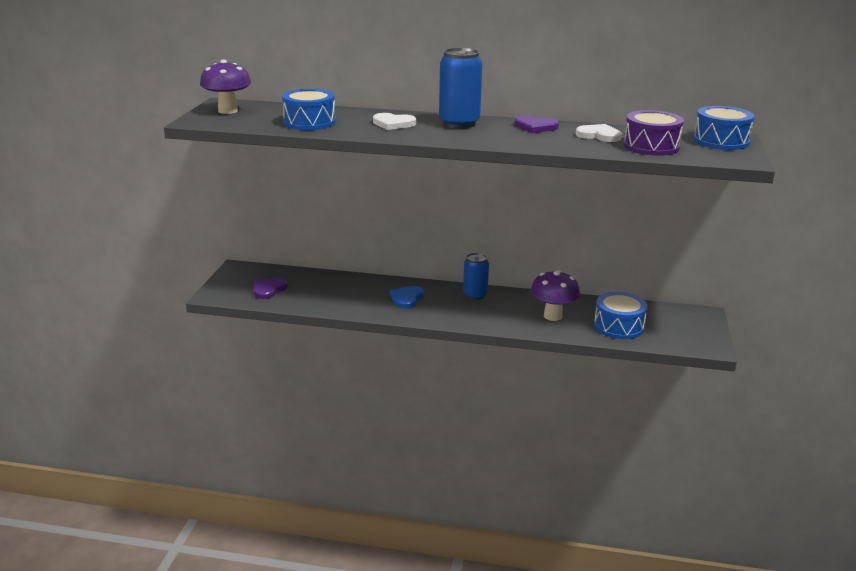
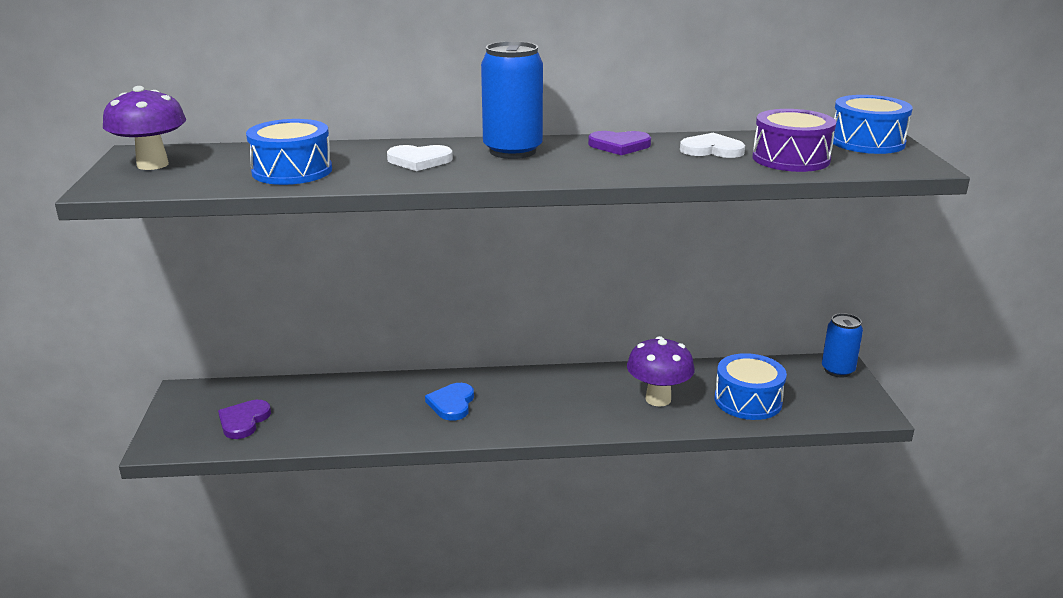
camera: 15 degrees left, 0 degrees up
blue can [463,253,489,300] -> blue can moved to [822,313,863,378]

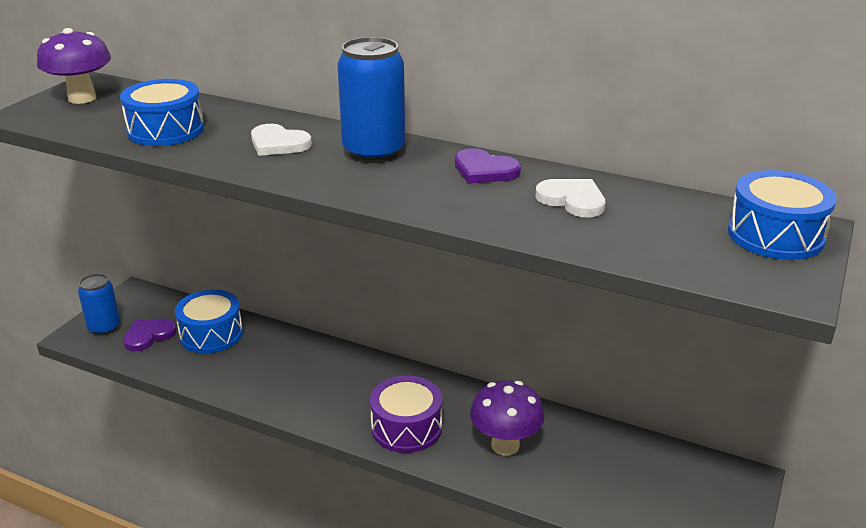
camera: 30 degrees right, 5 degrees up
blue heart [425,383,474,421] -> none
blue drum [715,353,787,420] -> blue drum moved to [175,290,243,353]
purple drum [753,109,836,172] -> purple drum moved to [370,375,442,453]
blue can [822,313,863,378] -> blue can moved to [78,274,120,336]

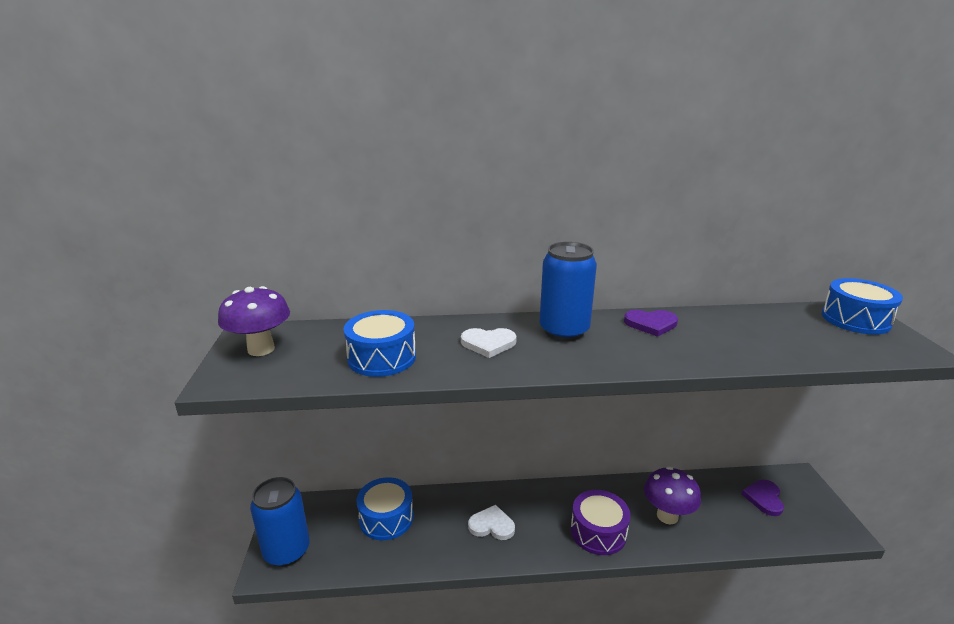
camera: 30 degrees left, 5 degrees down
blue can [78,274,120,336] -> blue can [250,477,310,567], size x1.53
purple heart [123,319,177,352] -> purple heart moved to [742,480,784,516]
white heart [535,179,605,218] -> white heart moved to [468,505,515,540]

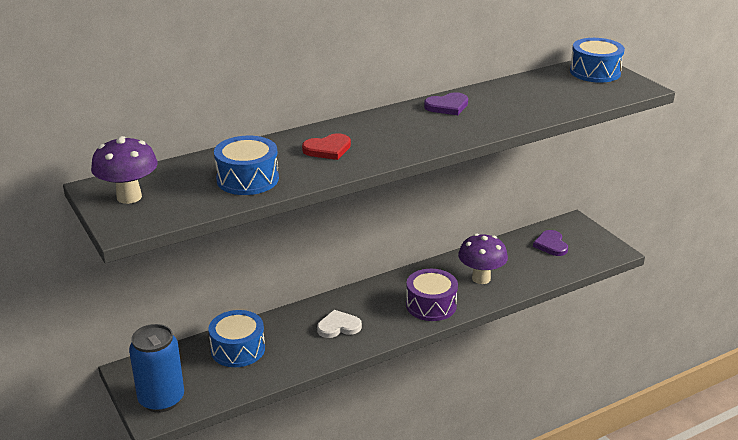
camera: 25 degrees left, 5 degrees up
white heart [461,328,517,358] -> red heart [302,133,351,160]
blue can [539,242,597,341] -> none

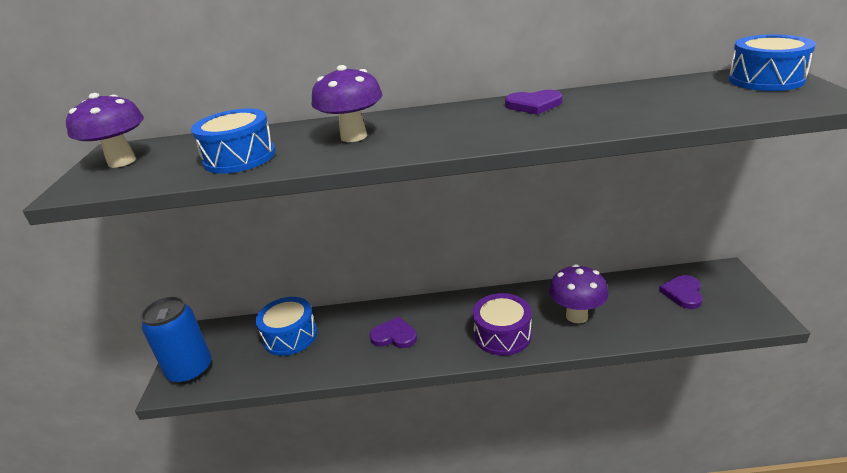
camera: 30 degrees right, 0 degrees up
red heart [302,133,351,160] -> purple mushroom [312,65,383,142]
white heart [317,310,362,338] -> purple heart [369,317,417,348]

